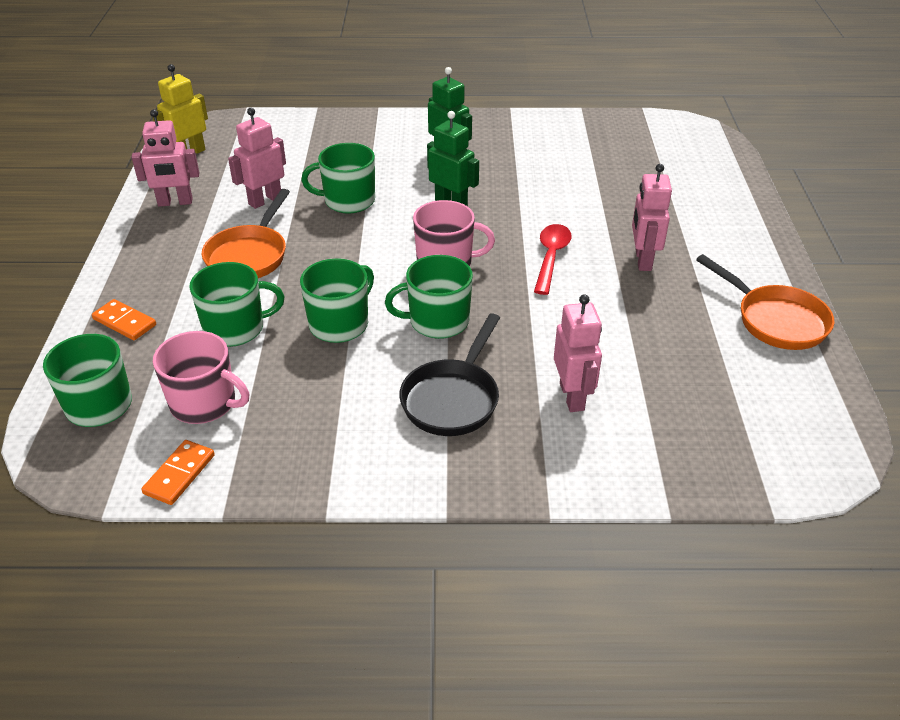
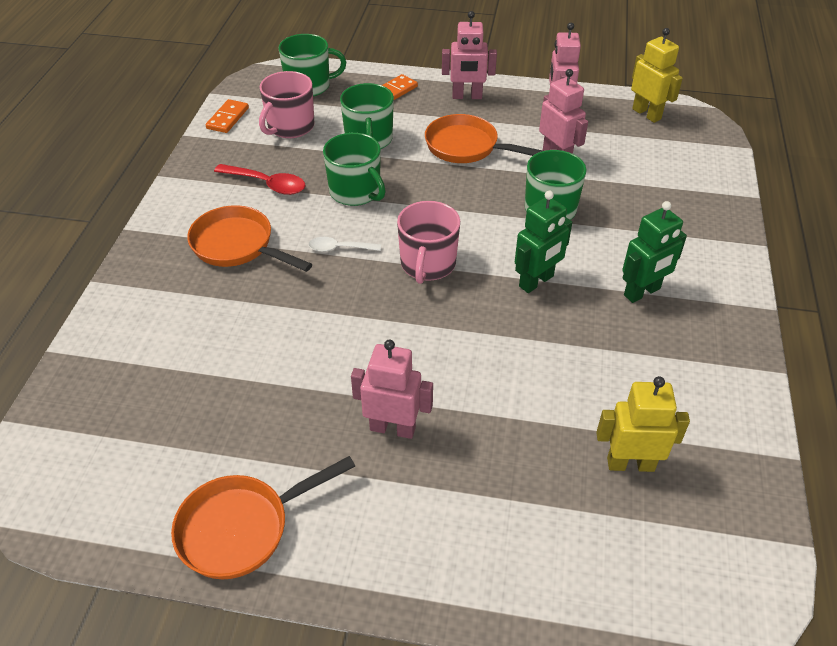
camera: 100 degrees right, 5 degrees up
orange domino [141,440,215,505] -> orange domino turned 75 degrees clockwise [206,99,249,133]
green mug [385,255,473,339] -> white spoon [308,237,381,252]
black pan [399,313,500,436] -> orange pan [187,205,312,272]
red spoon [534,224,572,295] -> red spoon moved to [214,164,305,195]
pink robot [554,294,602,412] -> pink robot moved to [442,11,497,99]
none -> yellow robot [596,376,690,472]

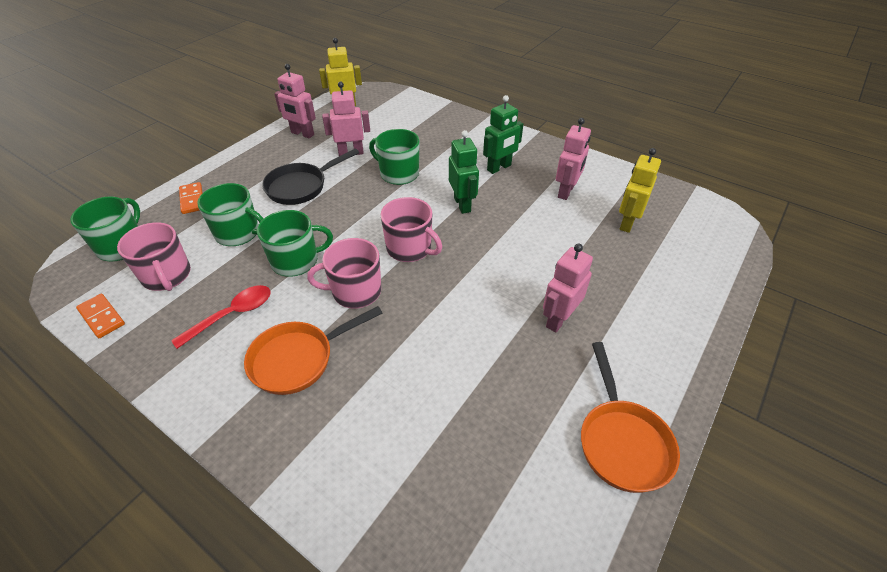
camera: 65 degrees left, 0 degrees up
white spoon [308,237,381,252] -> pink mug [307,238,381,308]
orange pan [425,114,543,163] -> black pan [262,149,359,205]
pink robot [442,11,497,99] -> pink robot moved to [556,118,591,200]
green robot [622,201,687,303] -> green robot turned 60 degrees clockwise [483,95,523,174]

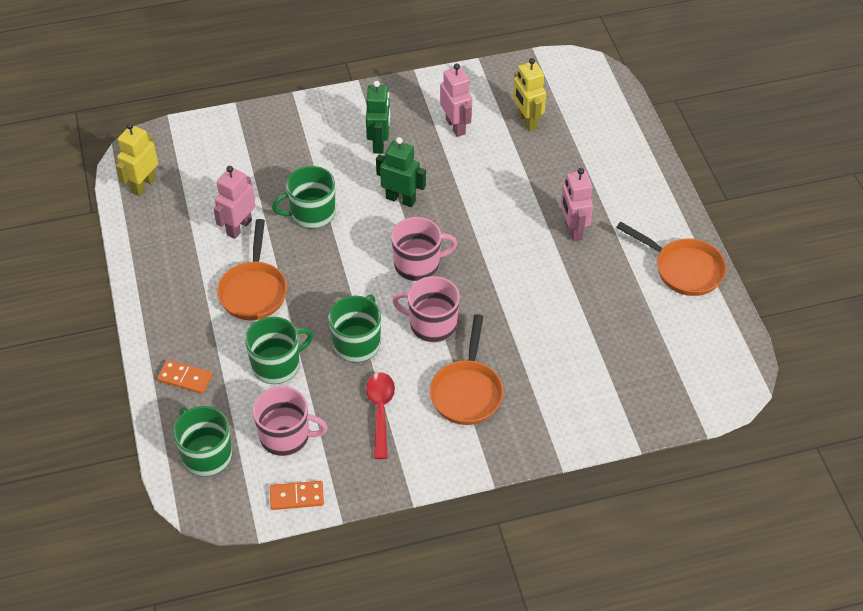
camera: 50 degrees left, 5 degrees up
black pan [262,149,359,205] -> orange pan [217,219,287,320]
pink robot [274,64,316,138] -> none
pink mug [307,238,381,308] -> pink mug turned 75 degrees clockwise [392,276,460,342]

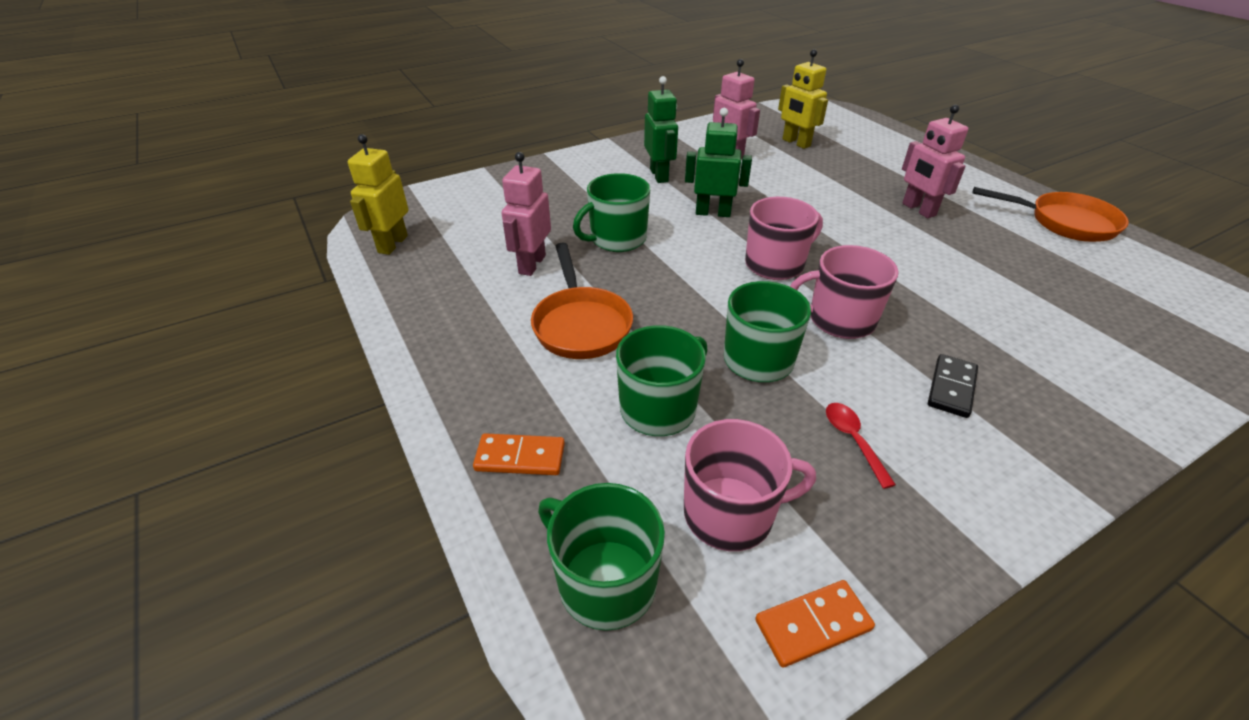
camera: 15 degrees left, 10 degrees down
red spoon [366,372,395,459] -> red spoon [826,403,896,489], size x0.66
orange pan [430,314,504,425] -> black domino [928,354,978,418]

